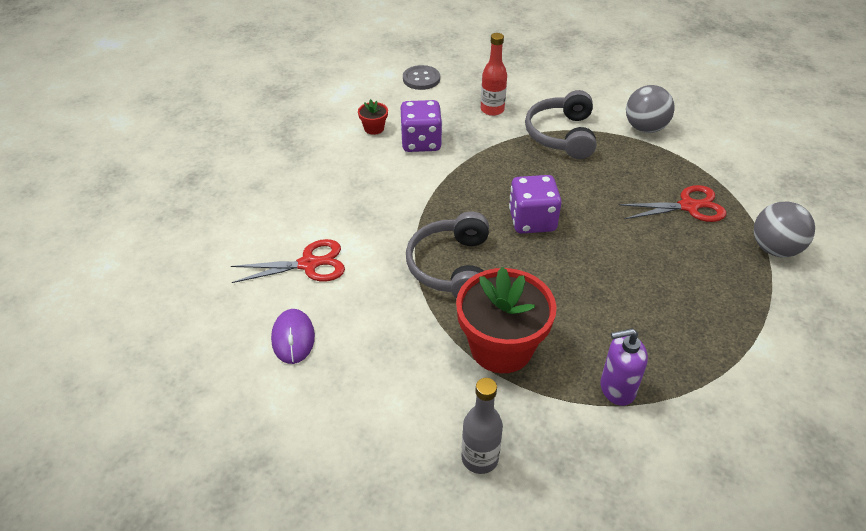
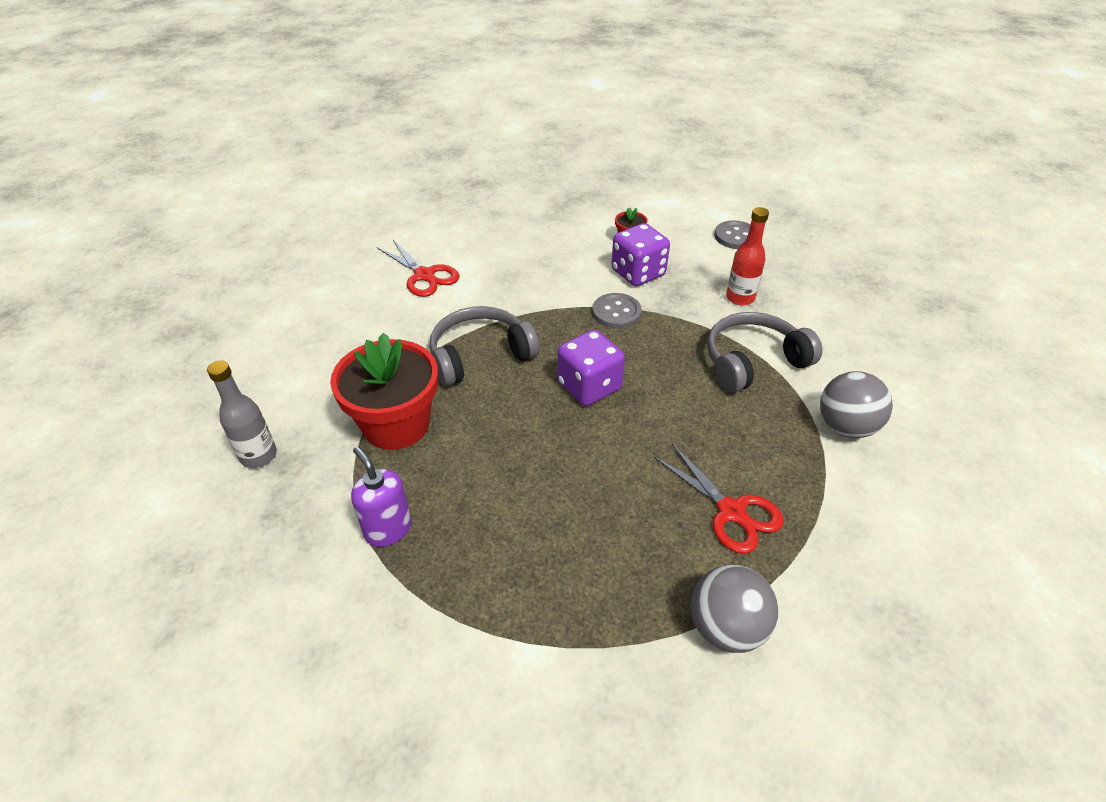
camera: 60 degrees right, 0 degrees up
purple mouse [271,309,315,364] -> none
none -> grey button [592,293,642,329]

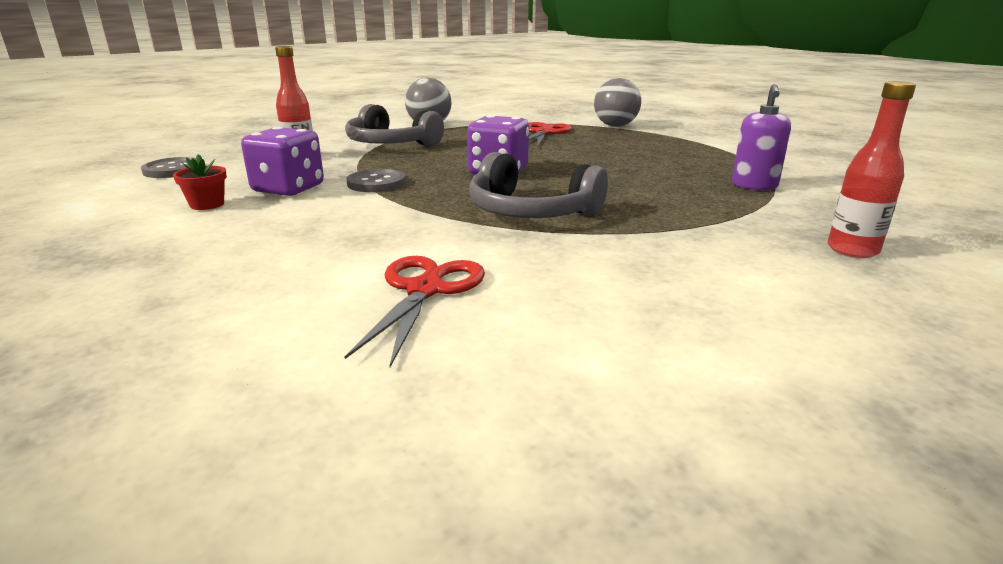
camera: 125 degrees left, 20 degrees down
grey bottle [207,361,277,468] -> red bottle [828,81,916,258]
red flower pot [330,333,438,450] -> none

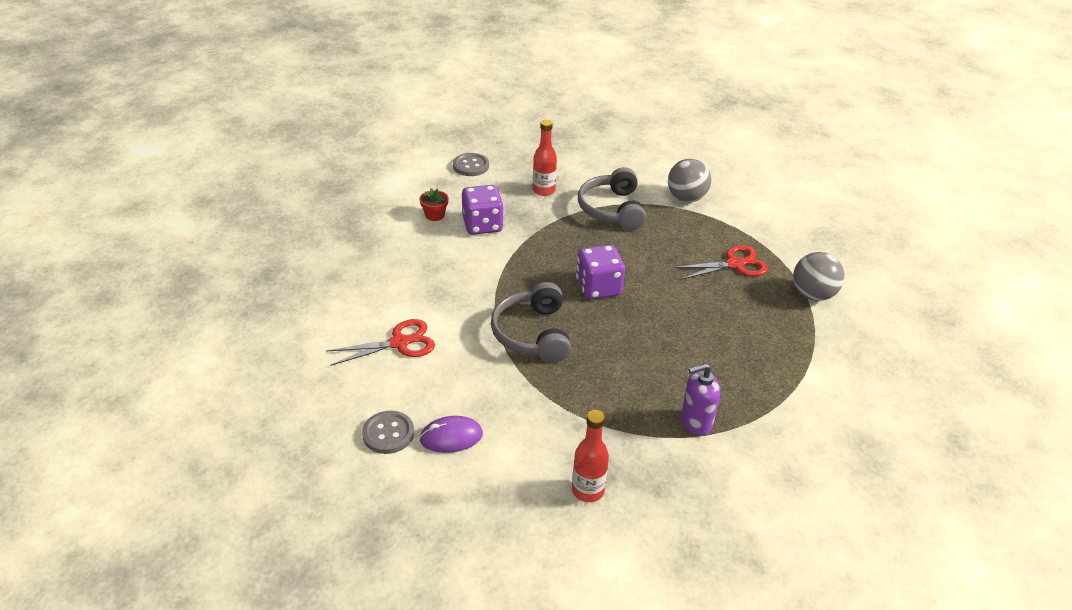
camera: 55 degrees right, 15 degrees up
grey button [346,169,406,192] -> grey button moved to [362,411,414,454]
none -> purple mouse [419,416,483,453]

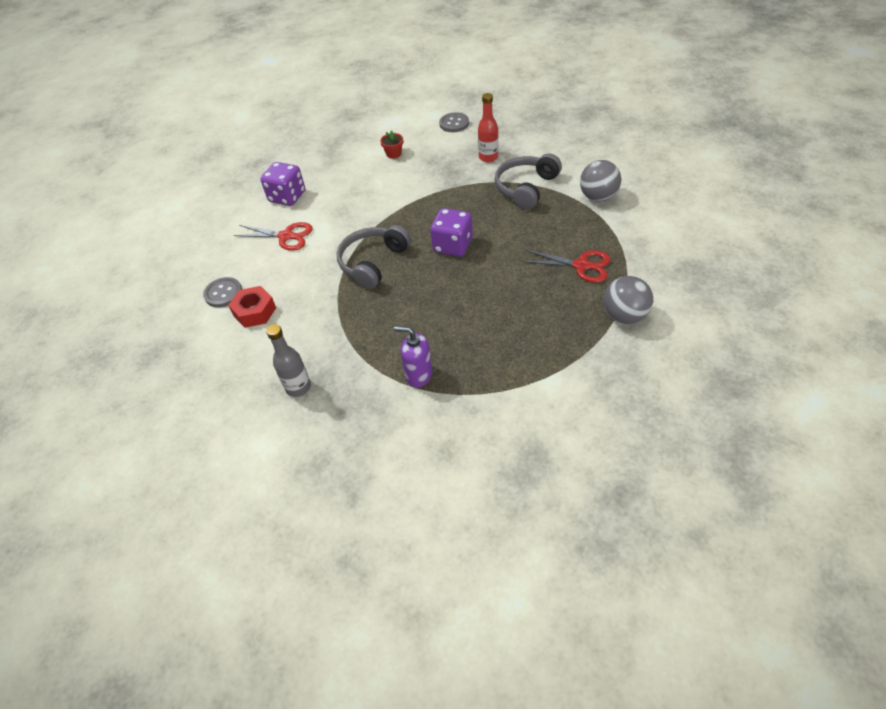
camera: 40 degrees right, 10 degrees up
purple mouse [419,416,483,453] -> red nut [228,286,276,328]
purple dice [462,185,504,235] -> purple dice moved to [260,162,305,206]
red bottle [572,410,609,502] -> grey bottle [266,324,311,397]

